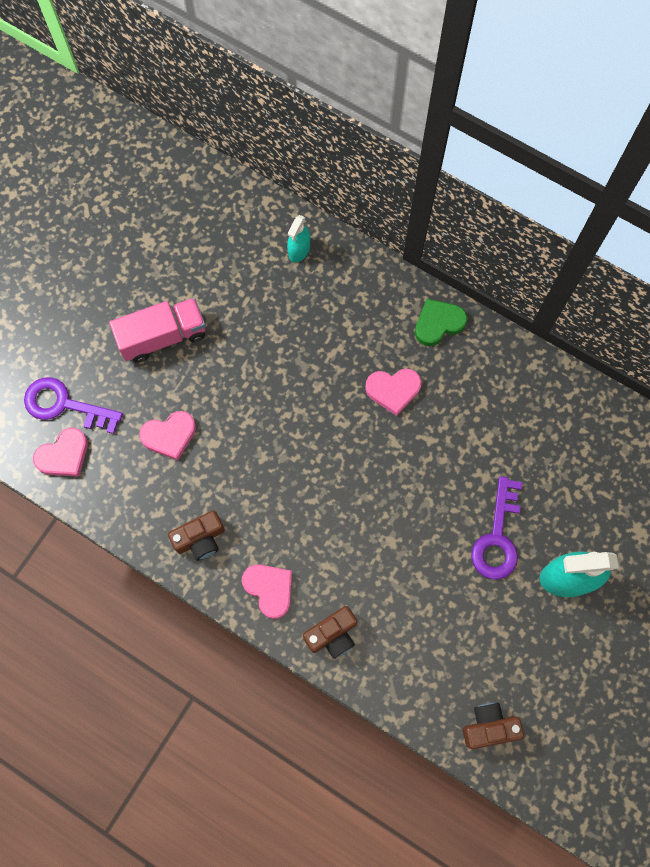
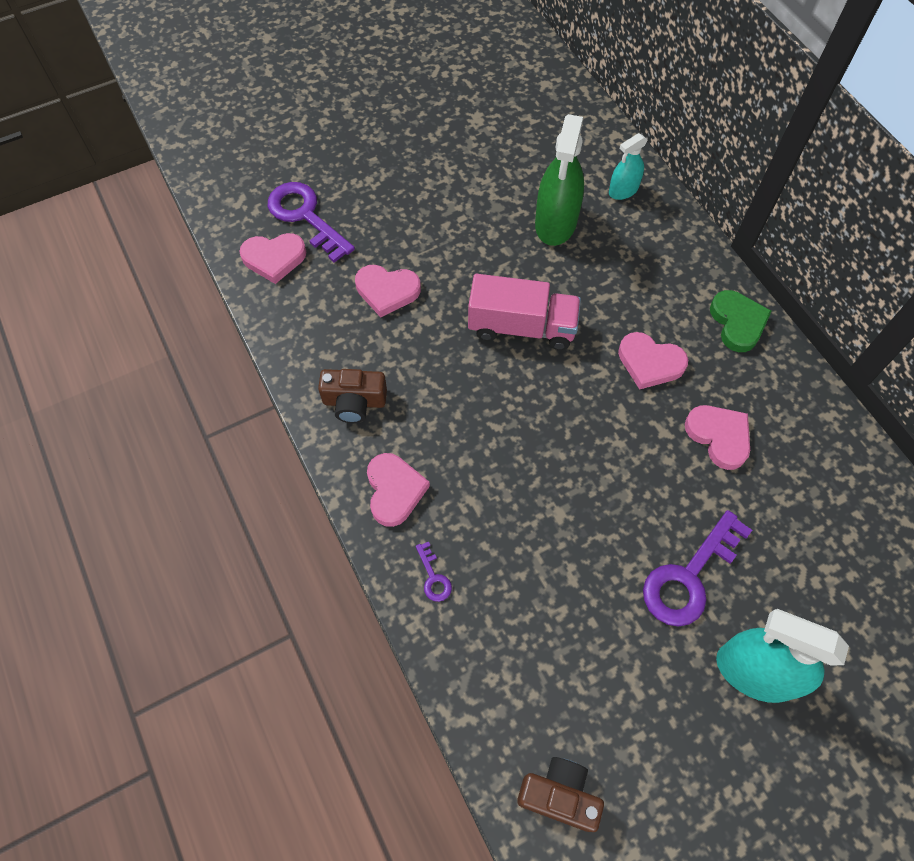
camera: 30 degrees right, 10 degrees down
pink truck [109,298,206,363] -> pink truck moved to [468,274,581,350]
brown camera [303,606,357,659] -> purple key [416,542,452,602]
green heart [415,299,467,346] -> green heart turned 75 degrees clockwise [710,290,772,352]
none -> green spray bottle [535,114,584,246]
none -> pink heart [685,405,750,470]

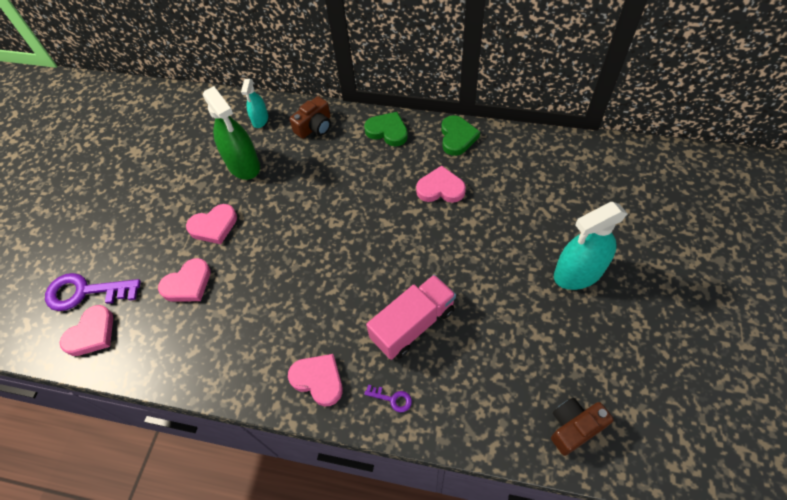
camera: 45 degrees left, 5 degrees down
brown camera [318,369,387,423] -> brown camera moved to [289,96,331,139]
pink truck [468,274,581,350] -> pink truck moved to [366,275,456,360]
pink heart [618,332,688,390] -> pink heart moved to [186,204,237,244]
purple key [643,510,752,627] -> none
none -> green heart [441,115,480,156]

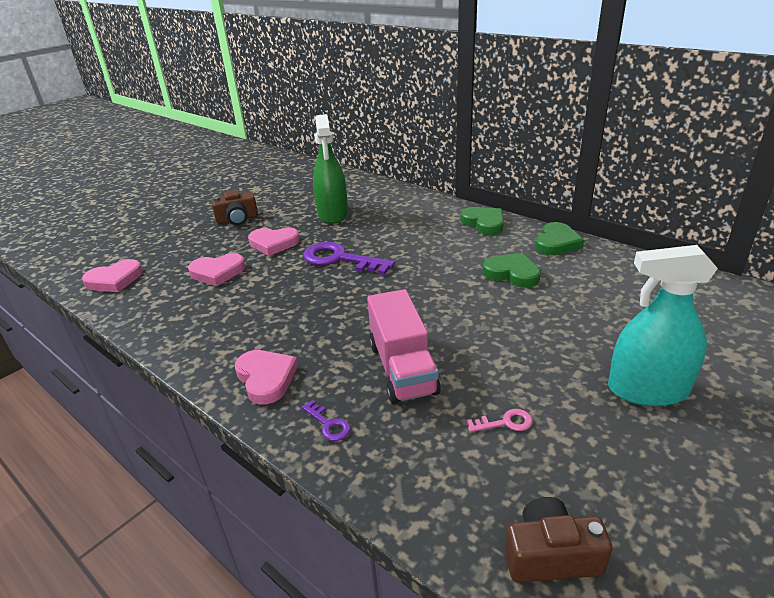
camera: 25 degrees right, 25 degrees down
purple key [45,273,141,311] -> purple key moved to [303,242,395,275]
turquoise spray bottle [241,79,268,128] -> none
brown camera [289,96,331,139] -> brown camera moved to [211,190,258,225]
pink truck [366,275,456,360] -> pink truck turned 90 degrees clockwise [367,289,441,404]
pink heart [416,165,466,203] -> green heart [483,253,541,288]
none -> pink key [467,409,533,432]

